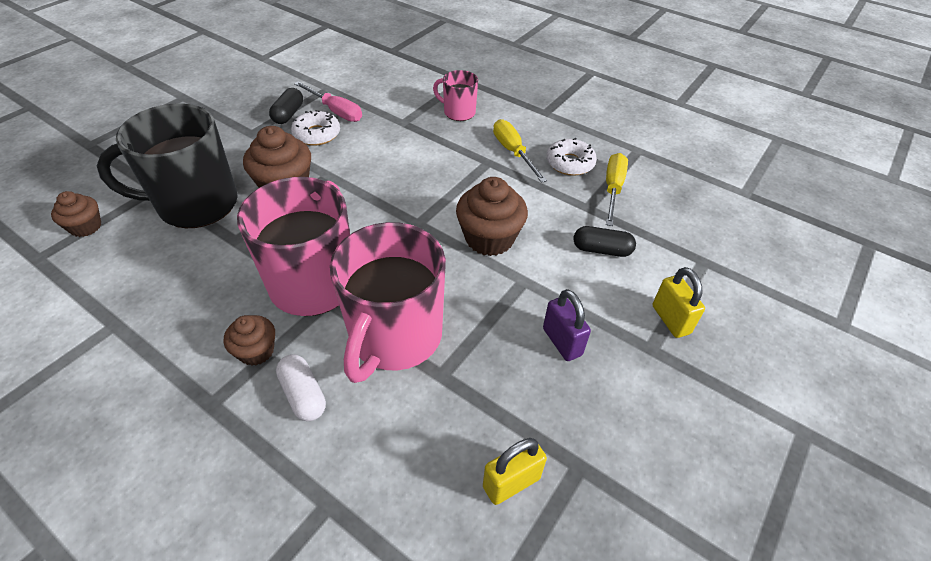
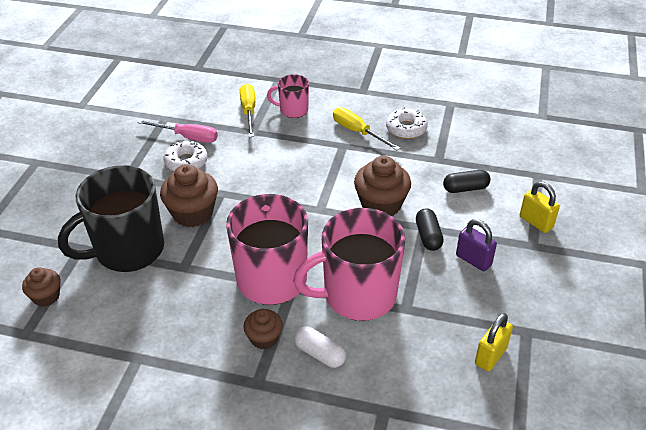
camera: 20 degrees left, 5 degrees down
black capsule [269,88,303,124] -> black capsule moved to [416,208,444,251]
pink mug [330,222,446,383] -> pink mug turned 75 degrees clockwise [293,208,405,321]
yellow screwdriver [606,153,628,226] -> yellow screwdriver moved to [240,83,255,137]

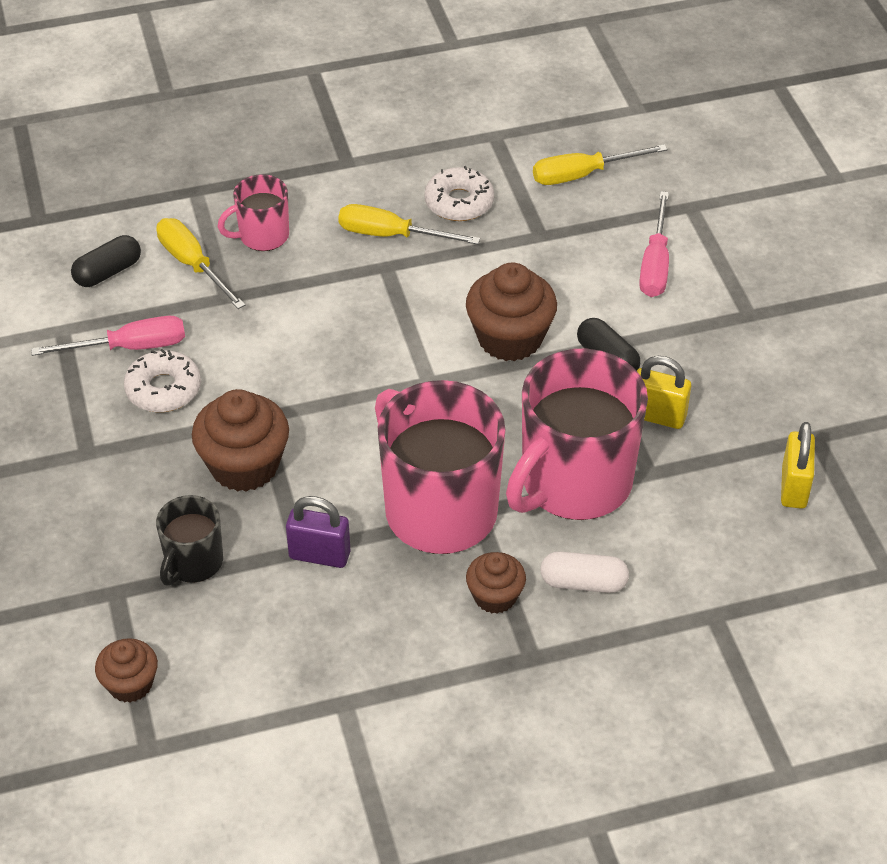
camera: 30 degrees left, 5 degrees up
black mug [58,165,164,272] -> black mug [156,495,223,586], size x0.50
black capsule [443,170,491,193] -> black capsule moved to [71,235,141,287]
purple padlock [456,219,497,271] -> purple padlock moved to [286,496,350,568]
yellow padlock [520,181,560,233] -> yellow padlock moved to [637,356,691,429]
none -> yellow screwdriver [533,144,668,185]
none -> pink screwdriver [639,191,669,297]

